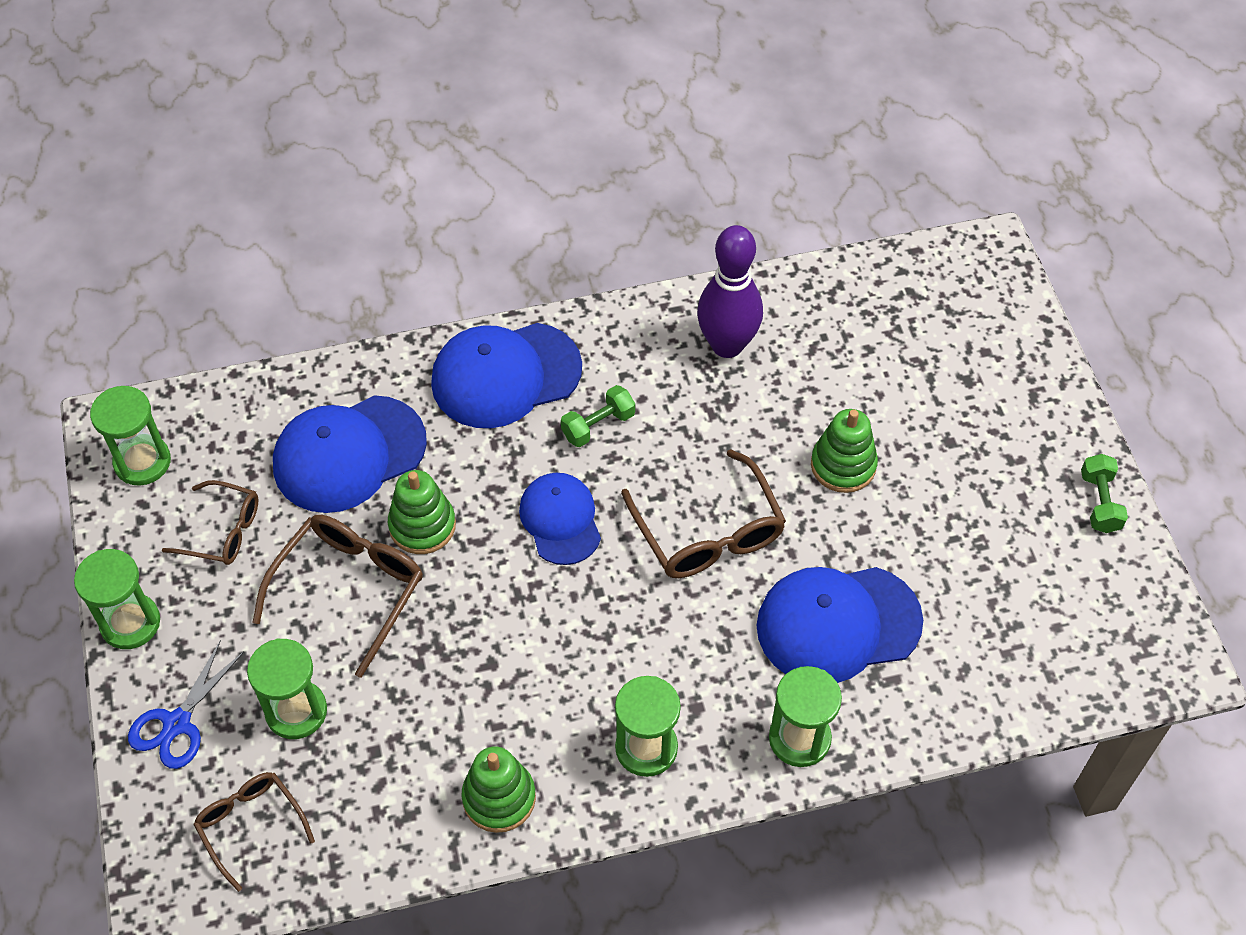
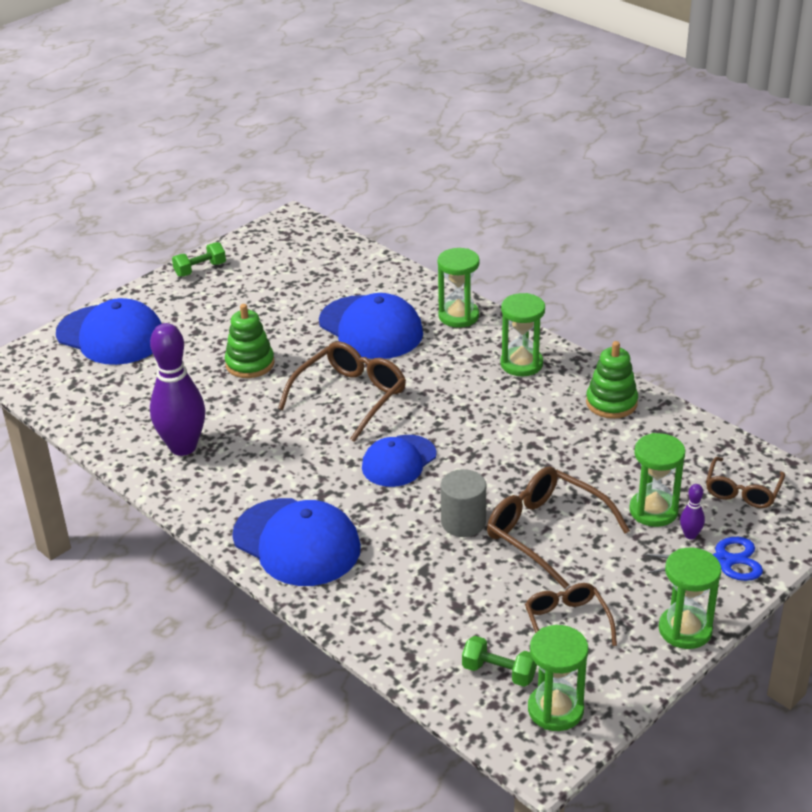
camera: 120 degrees left, 20 degrees down
brown glasses [252,515,423,678] -> brown glasses turned 45 degrees clockwise [487,467,630,589]
blue cap [273,395,427,513] -> blue cap moved to [56,298,162,365]
green stacking toy [388,470,456,554] -> grey cylinder [441,469,486,537]
green dumbbell [561,385,635,447] -> green dumbbell moved to [462,636,537,687]
none -> purple bowling pin [680,484,705,540]

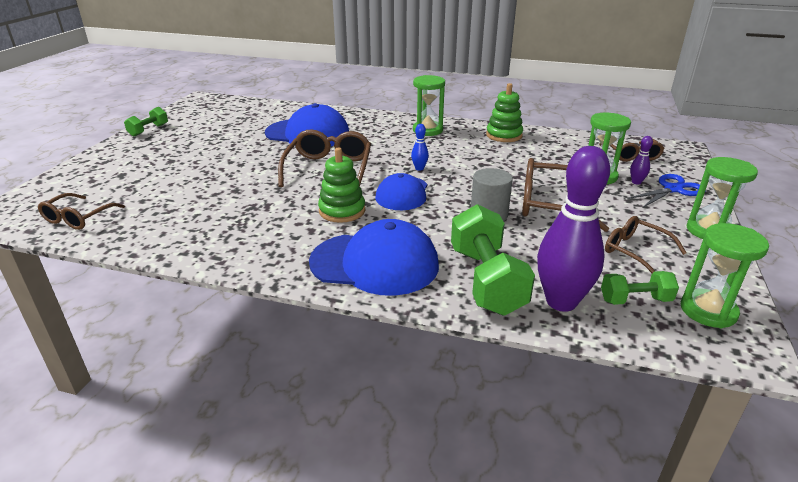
camera: 30 degrees left, 5 degrees down
blue cap [56,298,162,365] -> none
purple bowling pin [150,323,205,456] -> purple bowling pin moved to [537,146,610,312]
green stacking toy [225,304,274,378] -> green stacking toy moved to [318,147,365,223]
green hourglass [438,248,480,328] -> none
none -> brown glasses [38,193,125,230]
none -> blue bowling pin [411,124,429,171]
none -> green dumbbell [451,204,535,316]

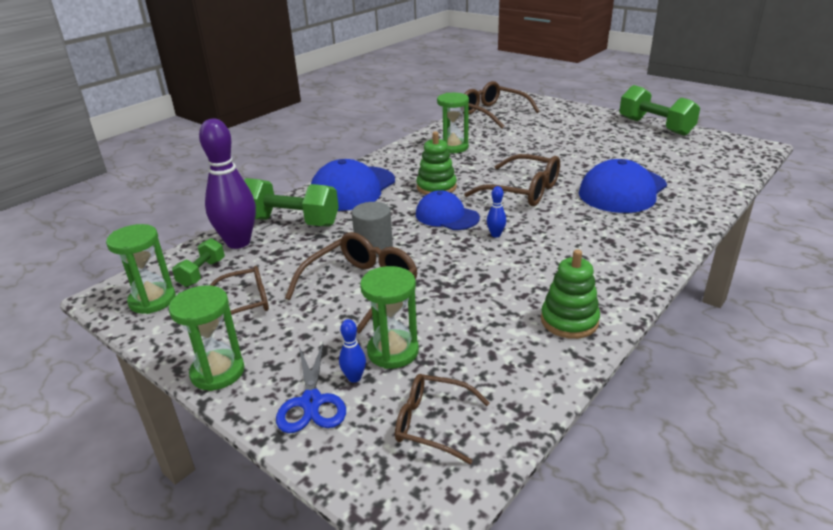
camera: 115 degrees right, 0 degrees up
brown glasses [38,193,125,230] -> brown glasses [463,81,540,129], size x1.58
green dumbbell [124,107,168,137] -> green dumbbell [619,85,700,136], size x1.89
green hourglass [413,75,445,136] -> green hourglass moved to [437,93,469,153]
purple bowling pin [630,136,653,185] -> blue bowling pin [339,319,366,383]

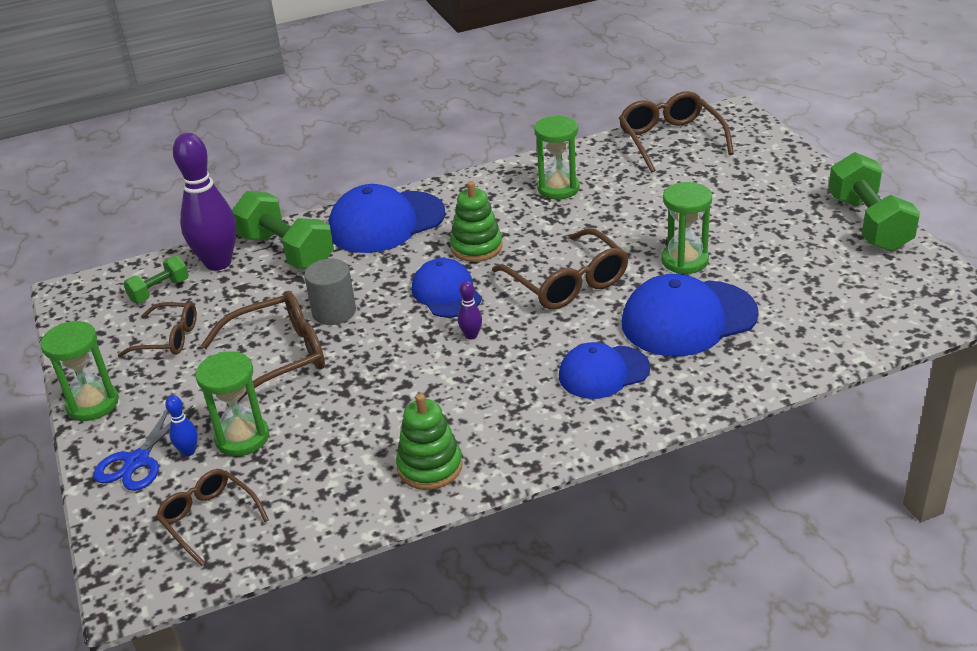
camera: 30 degrees right, 5 degrees up
green hourglass [106,224,176,314] -> green hourglass moved to [661,182,712,274]
blue bowling pin [487,186,506,237] -> purple bowling pin [458,281,482,340]
none -> blue cap [559,342,650,399]

